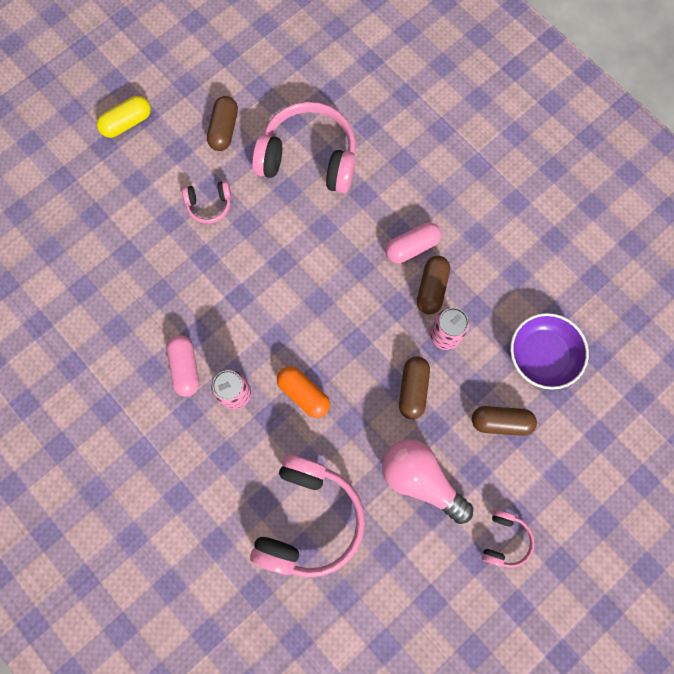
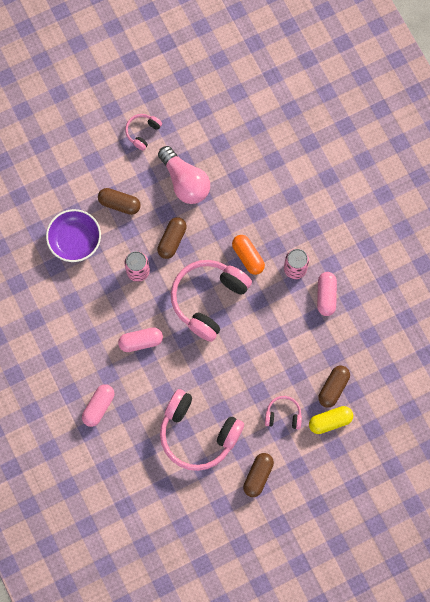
camera: 165 degrees left, 0 degrees up
yellow capsule [97,96,151,138] -> yellow capsule moved to [309,406,353,434]
pink headphones [250,454,365,577] -> pink headphones moved to [171,260,252,342]
brown capsule [417,256,450,314] -> brown capsule moved to [318,365,350,408]
none -> pink capsule [82,384,115,427]

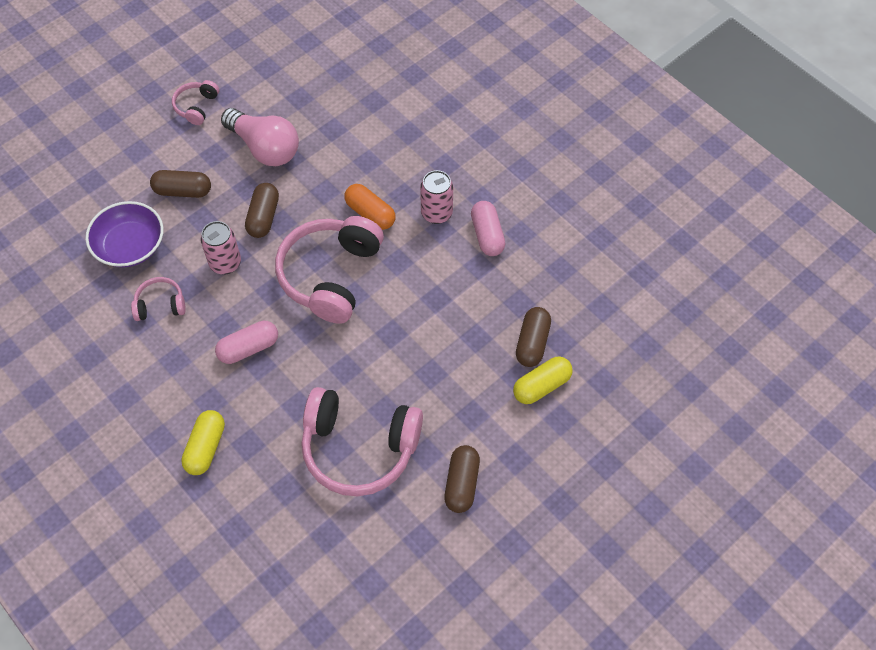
camera: 15 degrees left, 15 degrees down
pink capsule [82,384,115,427] -> yellow capsule [181,410,225,475]
pink headphones [265,396,302,430] -> pink headphones moved to [131,277,186,321]

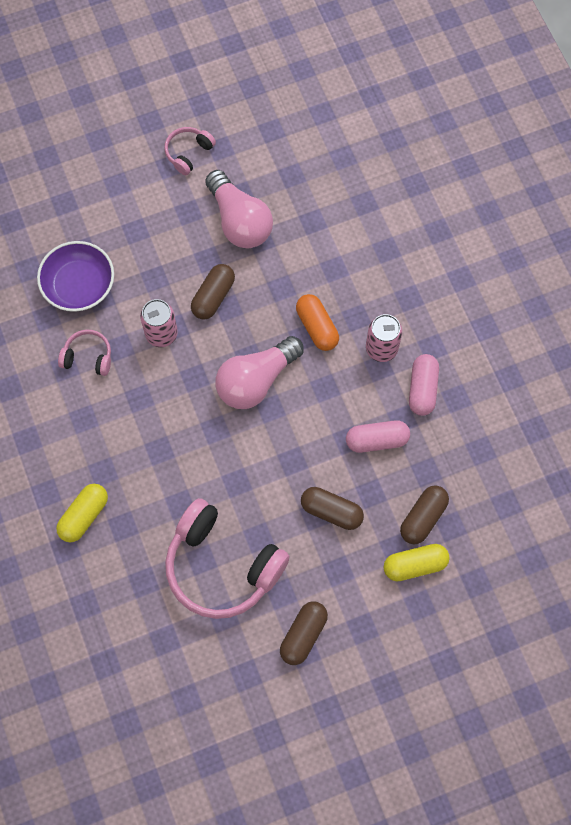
camera: 20 degrees right, 10 degrees up
brown capsule [150,170,211,198] -> brown capsule moved to [301,487,364,530]
pink capsule [215,321,278,364] -> pink capsule moved to [346,420,410,453]
pink headphones [275,216,384,324] -> pink light bulb [215,336,304,409]

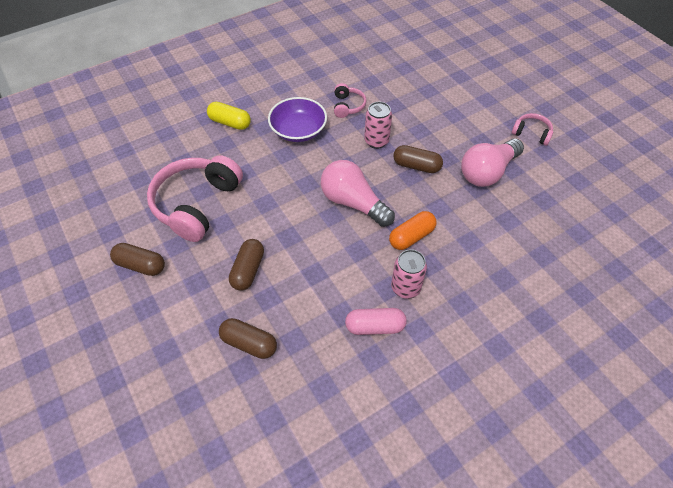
camera: 80 degrees right, 15 degrees down
purple bowl [37,241,114,312] -> purple bowl moved to [268,97,327,142]
pink capsule [346,420,410,453] -> none
yellow capsule [384,544,450,581] -> none

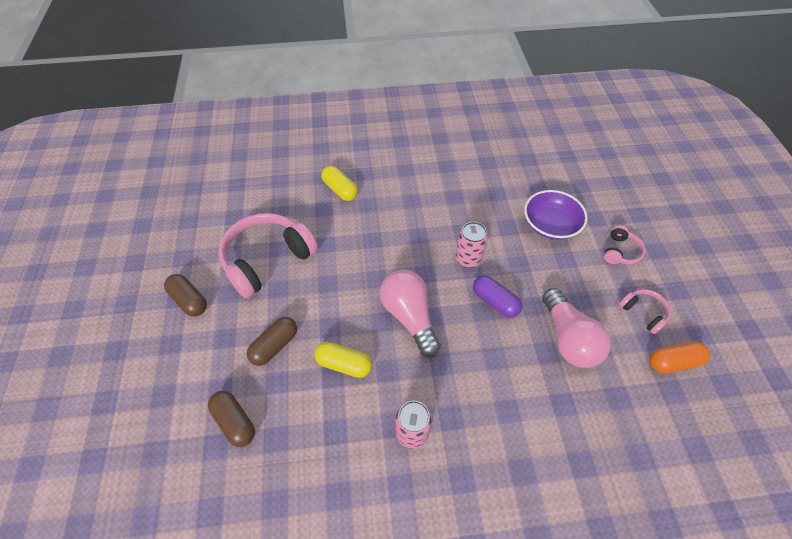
camera: 25 degrees right, 0 degrees up
purple bowl [268,97,327,142] -> purple bowl moved to [524,190,588,240]
pink headphones [334,83,367,118] -> pink headphones moved to [604,225,646,264]
pink capsule [345,308,407,335] -> none
orange capsule [389,211,437,250] -> orange capsule moved to [650,342,710,374]
brown capsule [393,145,443,173] -> purple capsule [473,275,523,318]
pink light bulb [461,139,524,187] -> pink light bulb turned 90 degrees counterclockwise [542,288,611,368]
none -> yellow capsule [314,342,372,378]

